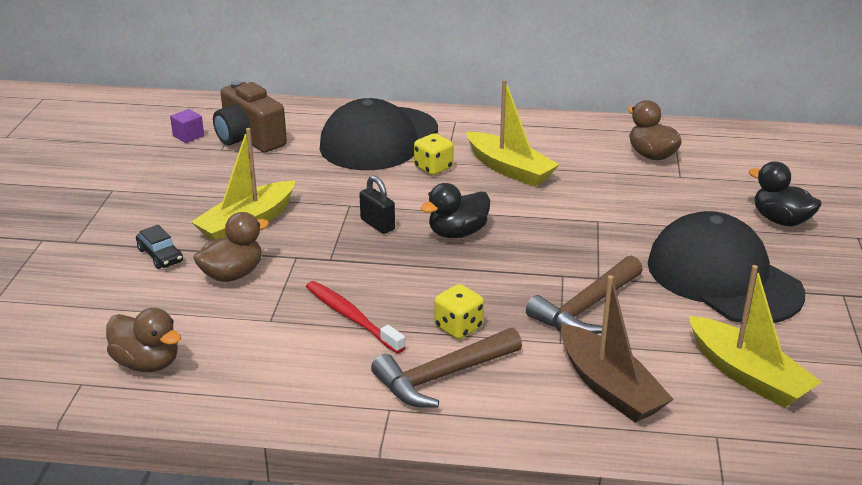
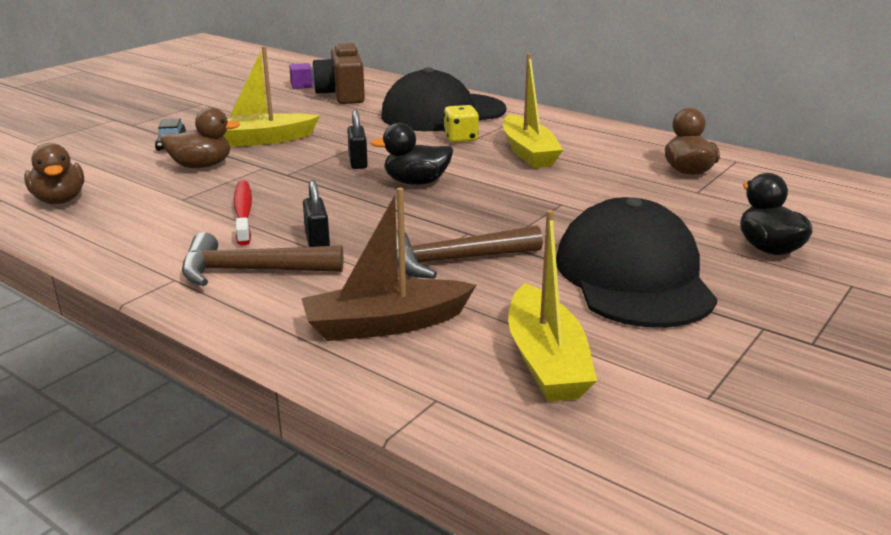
camera: 30 degrees right, 5 degrees down
yellow dice [434,284,484,339] -> black padlock [303,180,330,247]
brown boat [561,275,674,423] -> brown boat turned 75 degrees clockwise [301,188,476,341]

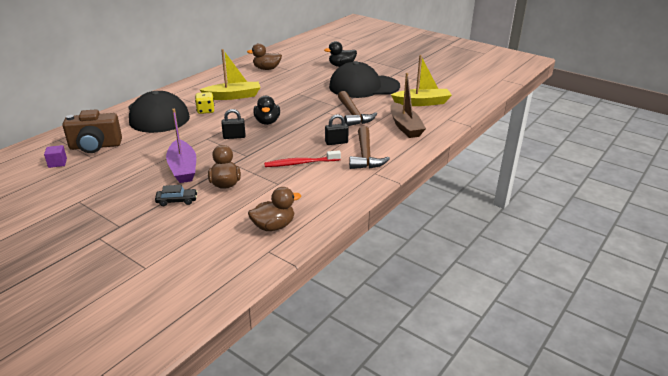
camera: 90 degrees left, 5 degrees up
yellow boat [223,46,320,147] -> purple boat [166,109,196,183]

